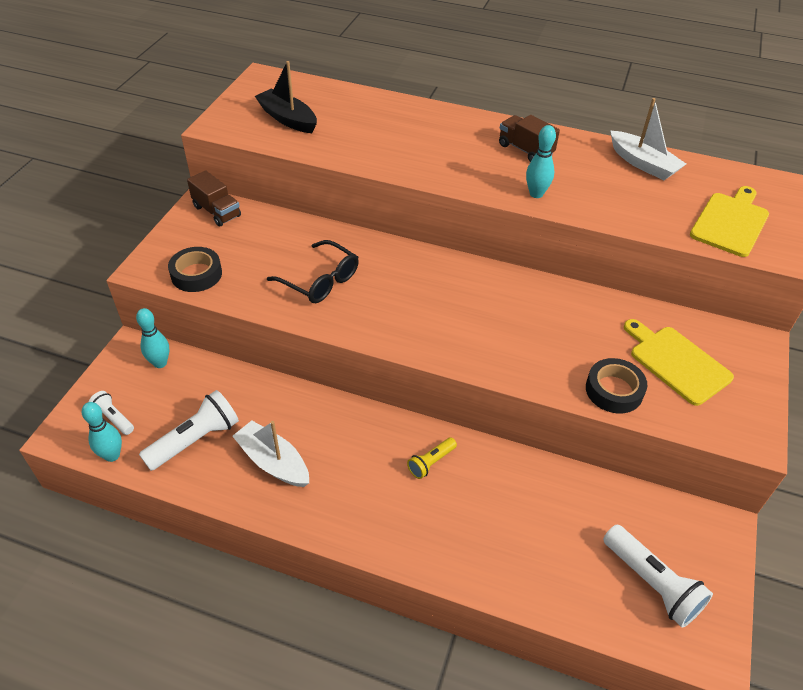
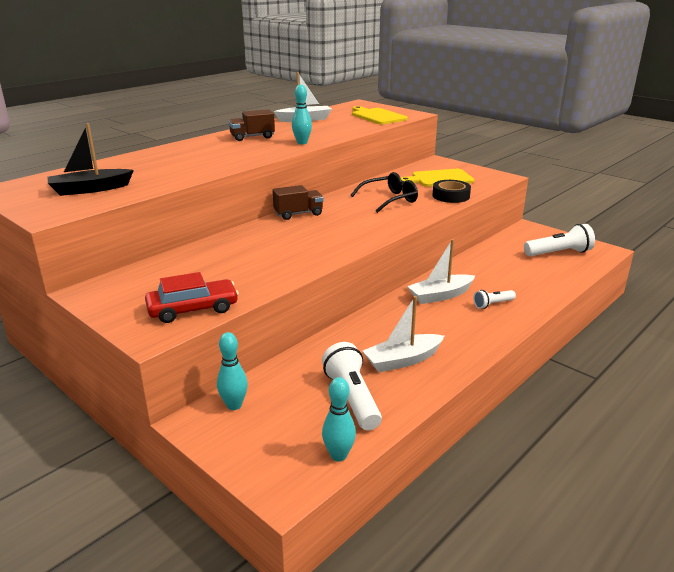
camera: 65 degrees left, 20 degrees down
white flashlight [89,391,134,435] -> white flashlight moved to [473,290,516,309]
black tape [168,247,222,292] -> red car [145,272,239,323]
brown truck [187,170,241,226] -> brown truck moved to [273,185,323,220]
black glasses [267,240,359,303] -> black glasses moved to [351,172,418,213]
yellow flashlight [407,437,457,479] -> white boat [407,239,475,304]

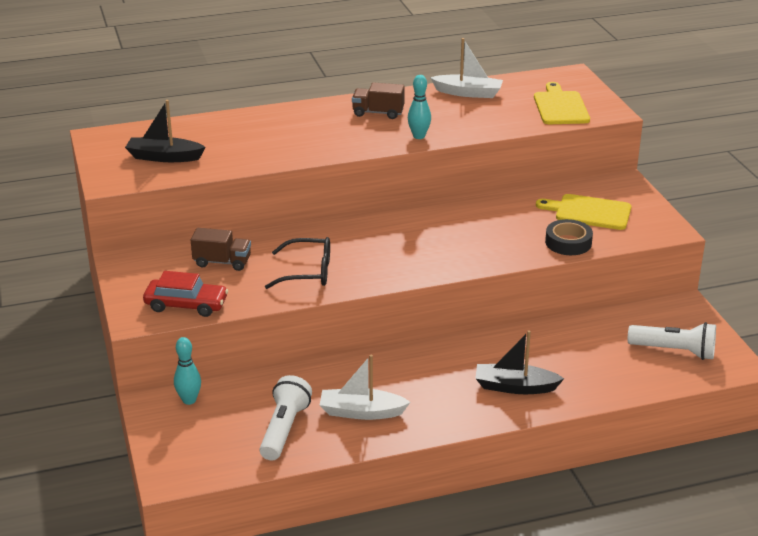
camera: 30 degrees right, 5 degrees up
brown truck [273,185,323,220] -> brown truck moved to [191,228,251,271]
turquoise bowling pin [322,377,356,461] -> none
black glasses [351,172,418,213] -> black glasses moved to [265,237,330,289]
white boat [407,239,475,304] -> none
white flashlight [473,290,516,309] -> black boat [475,330,564,394]

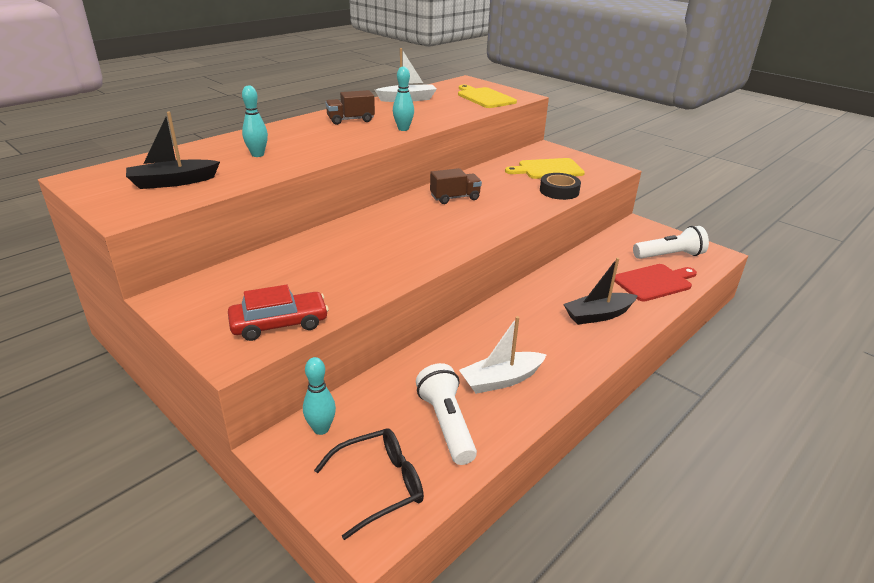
camera: 30 degrees left, 0 degrees up
brown truck [191,228,251,271] -> brown truck moved to [430,168,482,204]
black glasses [265,237,330,289] -> black glasses moved to [314,428,424,540]
none -> turquoise bowling pin [242,85,268,157]
none -> red cutting board [614,264,697,302]

